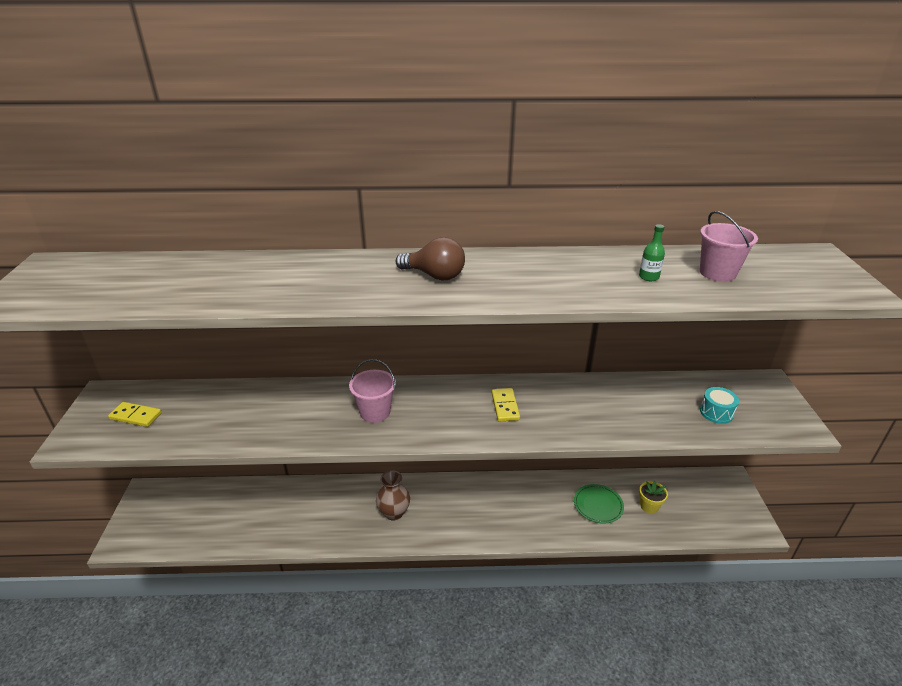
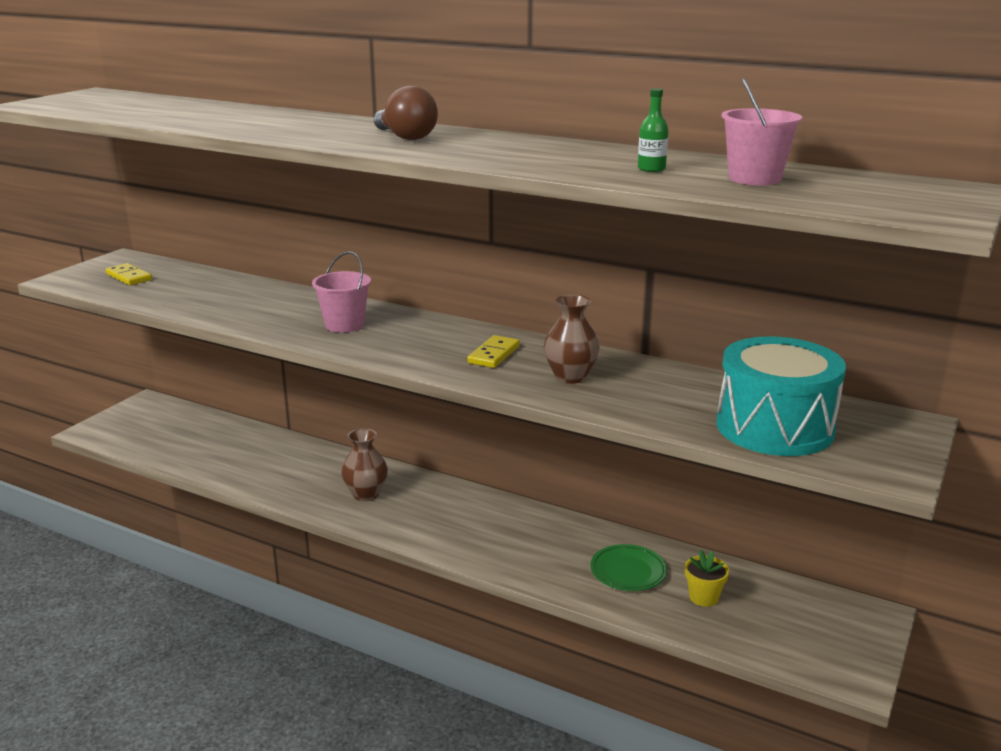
camera: 30 degrees right, 10 degrees down
turquoise drum [700,387,739,424] -> turquoise drum [716,336,846,456], size x2.28
none -> brown vase [544,294,600,384]

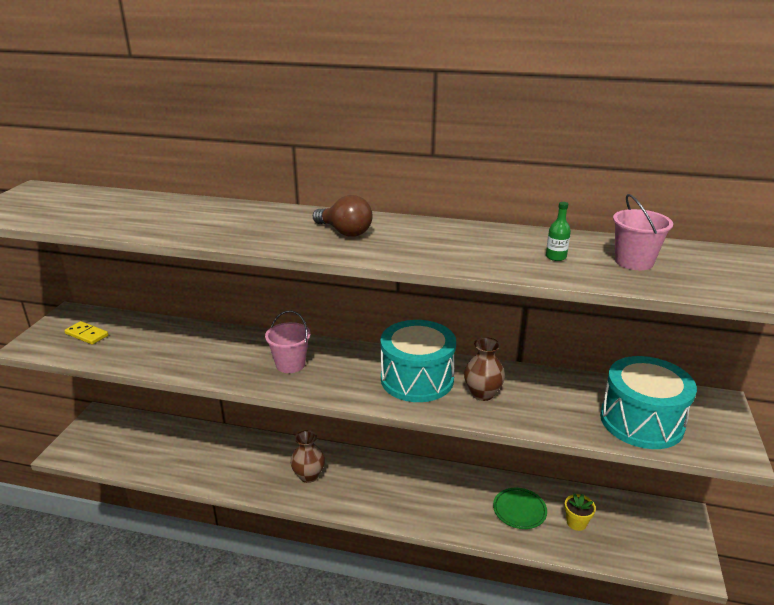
camera: 15 degrees left, 5 degrees up
yellow domino [467,335,520,368] -> turquoise drum [380,320,456,402]

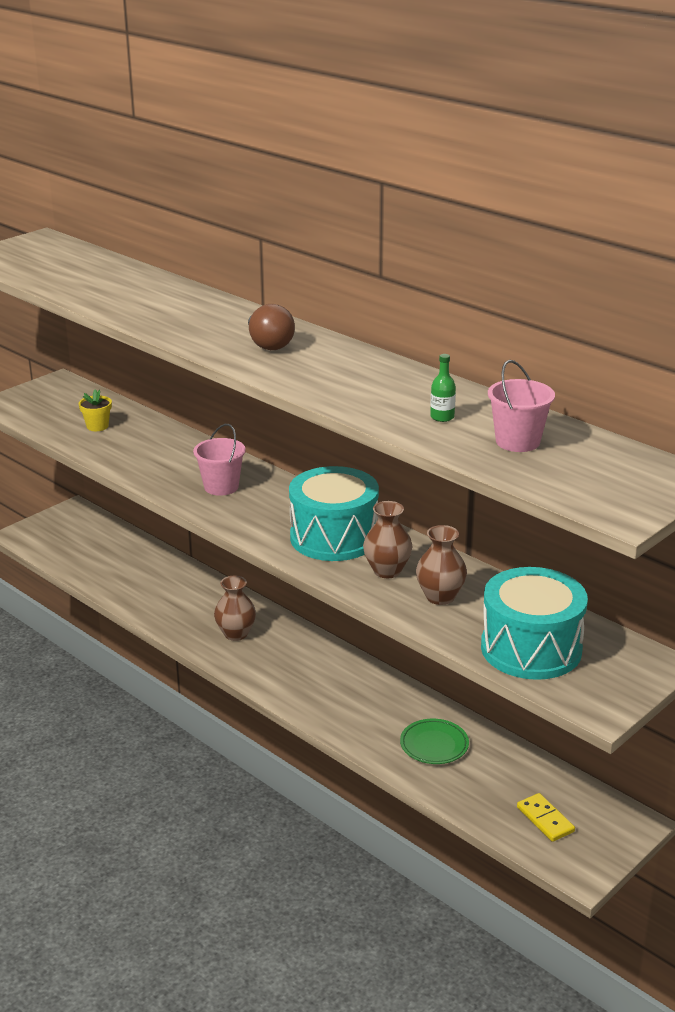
camera: 30 degrees right, 0 degrees up
yellow domino [64,321,109,345] -> yellow domino moved to [517,793,575,842]
yellow flower pot [564,493,596,531] -> yellow flower pot moved to [79,389,112,431]
none -> brown vase [416,525,467,605]

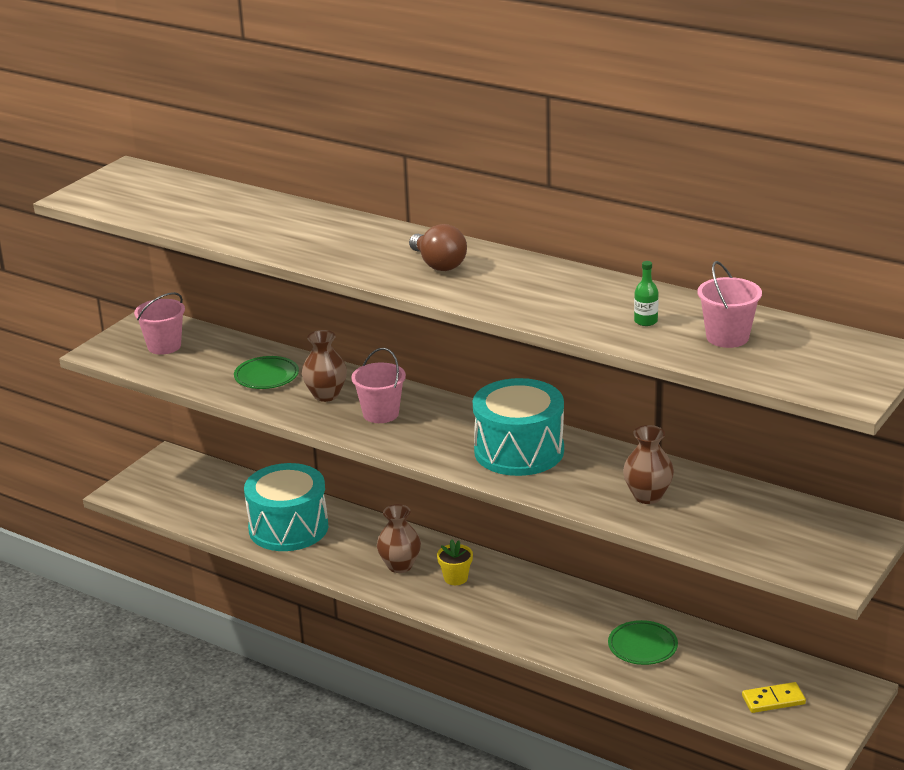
camera: 10 degrees left, 0 degrees up
yellow flower pot [79,389,112,431] -> yellow flower pot moved to [437,539,473,585]
brown vase [363,501,413,578] -> brown vase moved to [302,330,347,402]
turquoise drum [481,567,588,680] -> turquoise drum moved to [244,463,328,551]
yellow domino [517,793,575,842] -> yellow domino turned 60 degrees counterclockwise [742,682,806,713]
none -> pink bucket [134,292,185,355]
none -> green plate [234,356,299,389]

